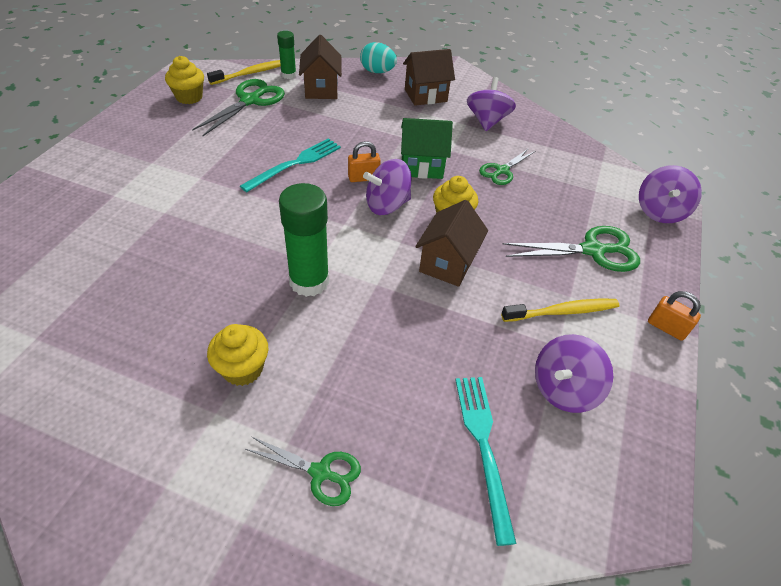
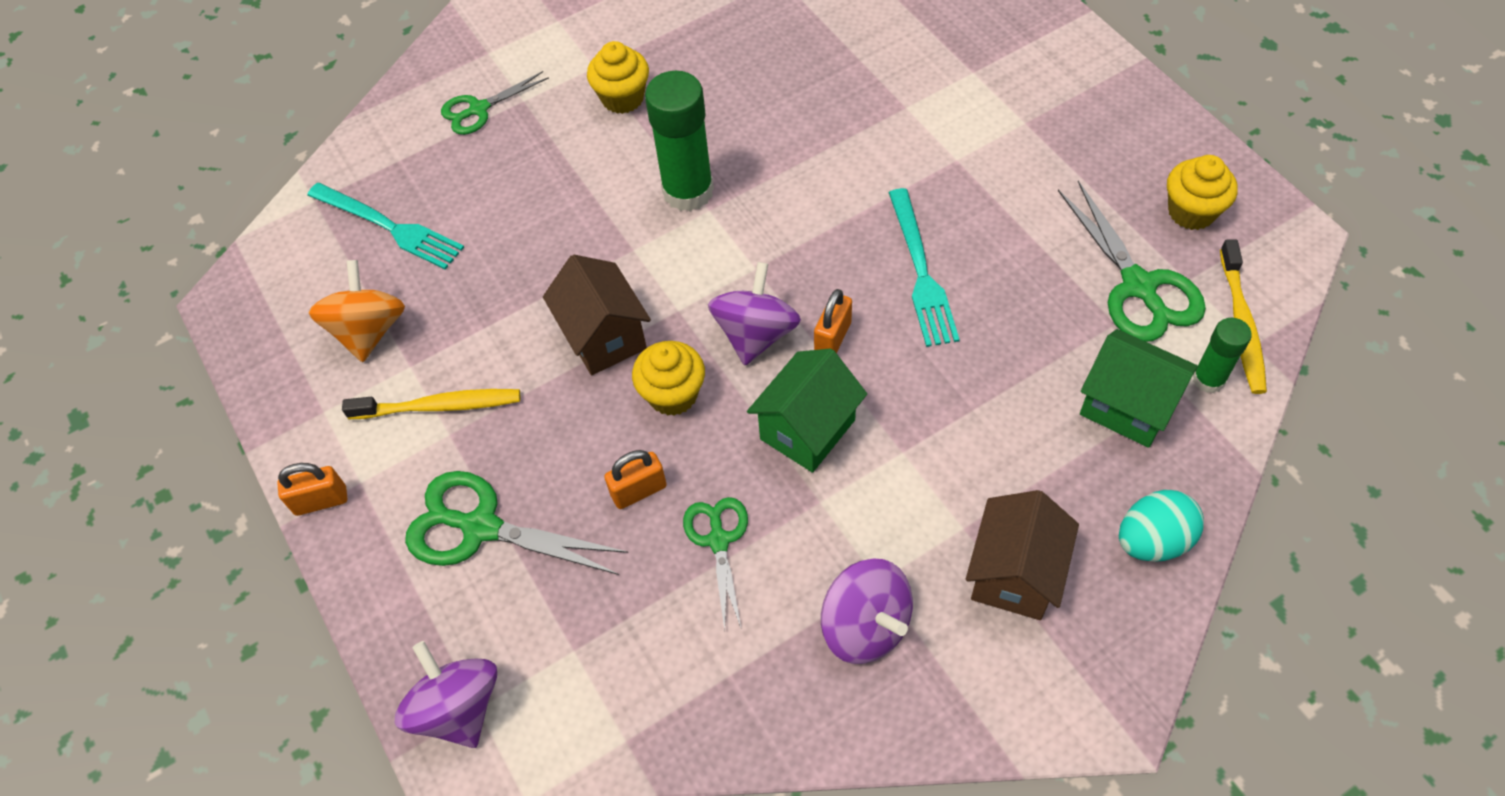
camera: 135 degrees right, 10 degrees up
brown house [299,35,342,99] -> green house [1080,329,1198,448]
yellow toothbrush [501,299,619,322] -> yellow toothbrush turned 120 degrees counterclockwise [342,389,520,419]
green scissors [503,226,640,272] -> green scissors turned 75 degrees clockwise [405,471,628,575]
purple spinning top [535,334,613,413] -> orange spinning top [309,260,405,362]
none -> orange padlock [604,450,667,509]

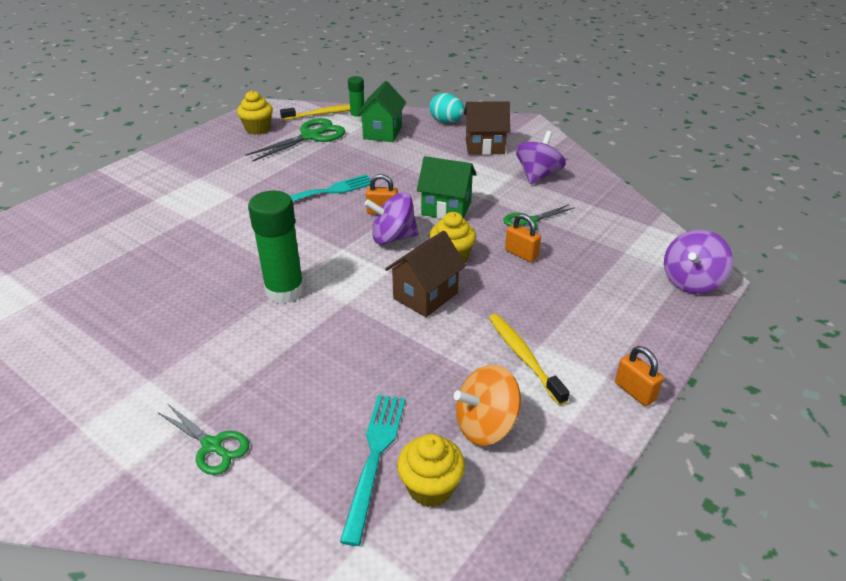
camera: 115 degrees left, 20 degrees down
green scissors [405,471,628,575] -> none
yellow cupcake [587,41,649,114] -> yellow cupcake moved to [397,434,465,507]

